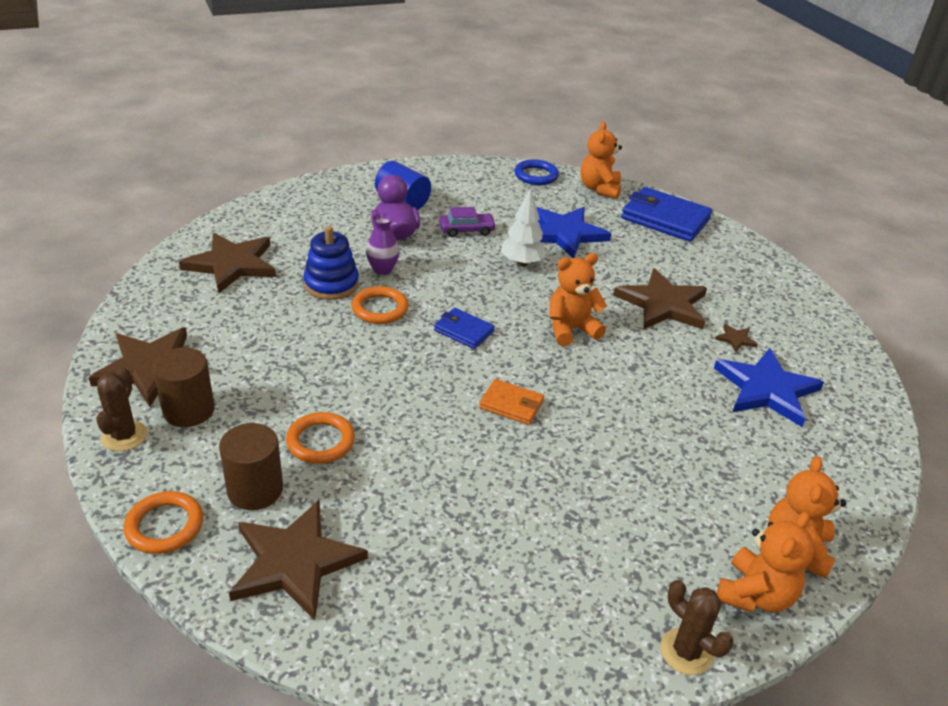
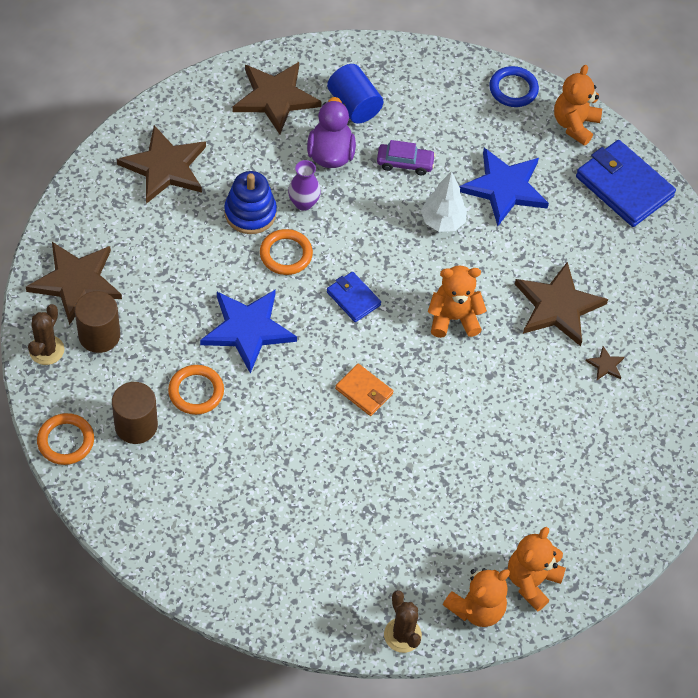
camera: 15 degrees right, 20 degrees up
brown star [229,500,368,620] -> brown star moved to [233,62,322,135]
blue star [714,348,824,427] -> blue star moved to [200,289,297,374]

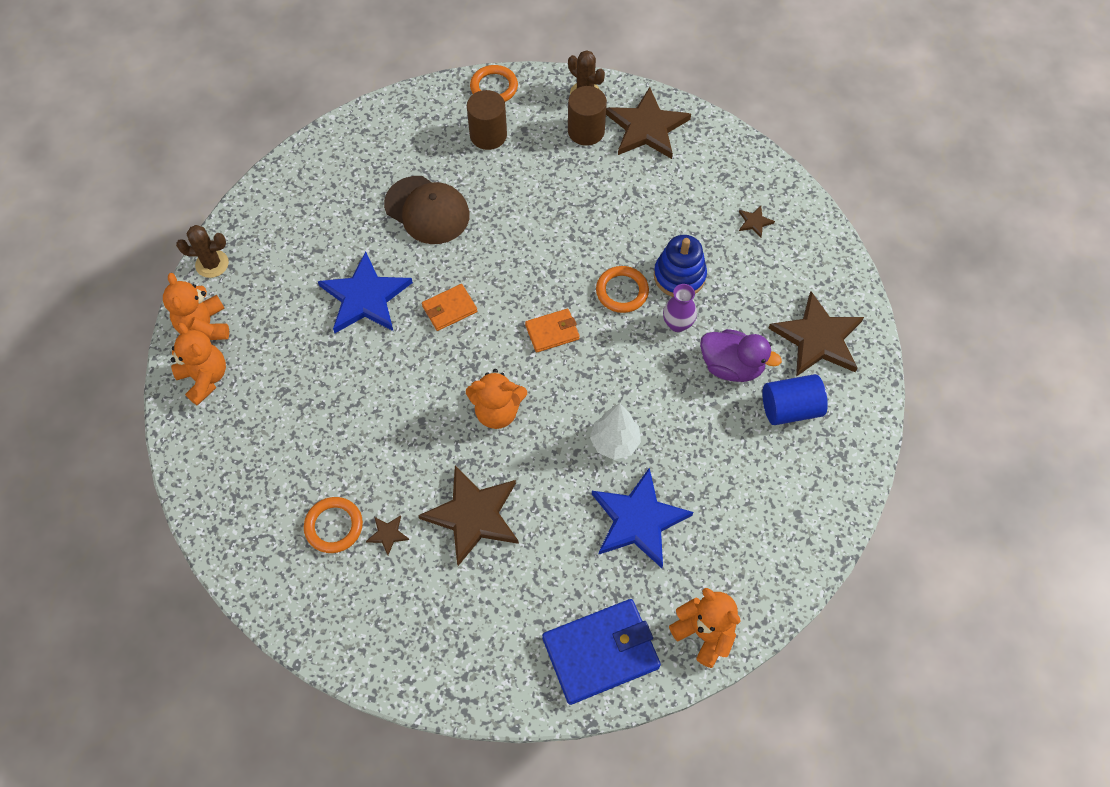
camera: 115 degrees right, 5 degrees up
brown star [117,125,206,204] -> brown star [739,206,775,238], size x0.41
orange ring [168,365,224,415] -> orange ring moved to [304,497,363,553]
blue star [200,289,297,374] -> blue star moved to [318,251,413,333]
blue wallet [327,272,381,322] -> orange wallet [525,309,580,352]
purple car [377,140,436,175] -> none
orange teddy bear [428,265,487,338] -> orange teddy bear turned 75 degrees clockwise [466,369,527,429]
blue ring [489,66,539,107] -> none
none -> brown cap [384,176,470,244]

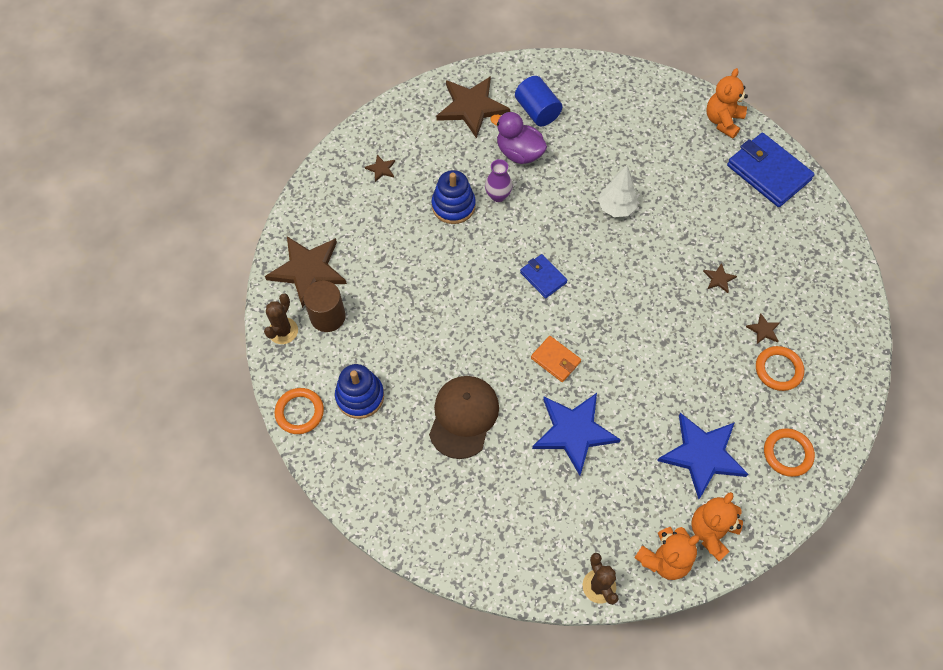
camera: 110 degrees left, 0 degrees up
brown star [418,466,519,566] -> brown star [703,263,737,293], size x0.41
orange teddy bear [466,369,527,429] -> none
brown cylinder [467,90,507,150] -> blue stacking toy [335,364,384,419]
orange wallet [525,309,580,352] -> blue wallet [520,254,567,298]
blue star [592,467,693,568] -> blue star moved to [657,413,748,499]
orange ring [596,266,649,313] -> orange ring moved to [764,428,815,477]
purple duck [700,329,782,382] -> purple duck turned 60 degrees counterclockwise [490,112,547,164]

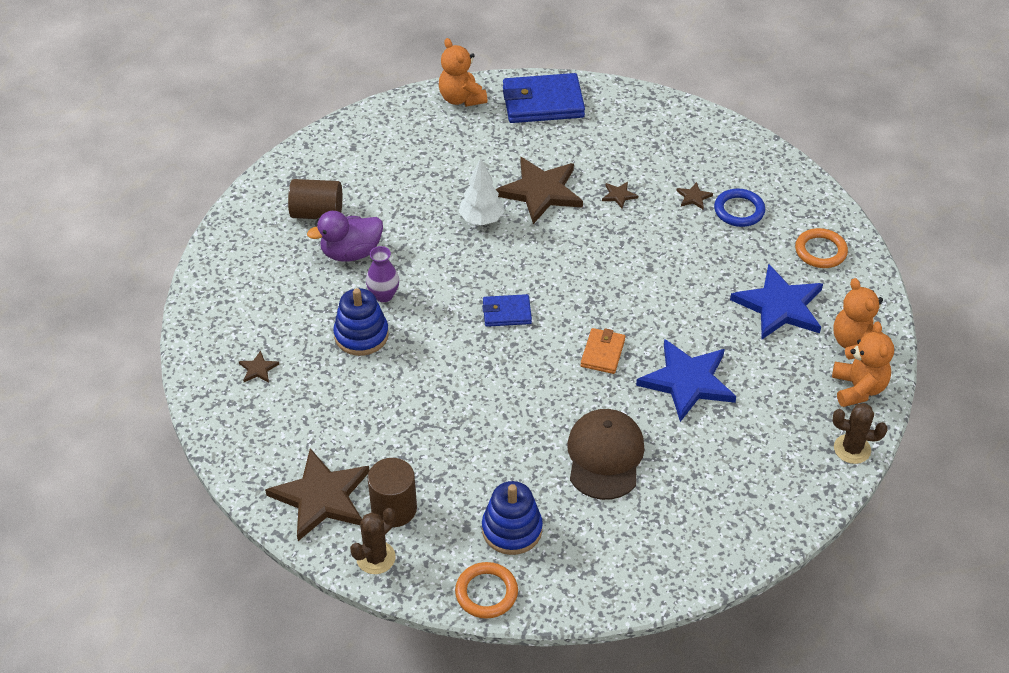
camera: 55 degrees left, 15 degrees down
brown cactus [264,293,298,344] -> brown cactus turned 75 degrees clockwise [350,508,396,574]
brown cap [429,376,499,459] -> brown cap turned 45 degrees clockwise [567,409,645,500]
brown star [436,76,510,139] -> brown star moved to [496,157,583,224]
blue cylinder [515,76,562,126] -> brown cylinder [288,179,342,219]
orange wallet [531,336,581,382] -> orange wallet turned 60 degrees counterclockwise [580,328,625,374]
orange ring [756,346,804,391] -> blue ring [714,188,765,227]

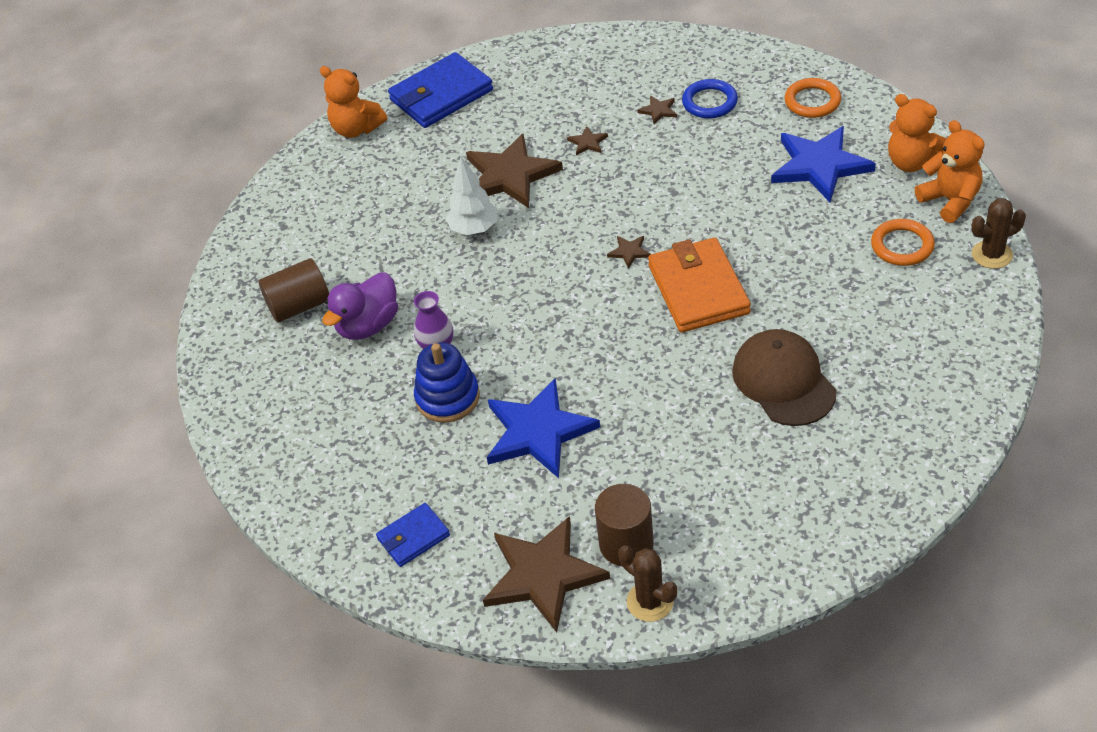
camera: 25 degrees left, 0 degrees up
brown star [239,350,279,382] -> brown star moved to [607,236,651,269]
brown cactus [350,508,396,574] -> brown cactus turned 60 degrees counterclockwise [618,546,677,622]
orange ring [455,562,518,619] -> orange ring moved to [871,219,935,266]
blue wallet [482,294,532,327] -> blue wallet moved to [376,503,450,567]
blue stacking toy [482,481,543,555] -> none
orange wallet [580,328,625,374] -> orange wallet [648,238,751,333], size x1.86
blue star [636,339,736,422] -> blue star moved to [487,378,600,478]

